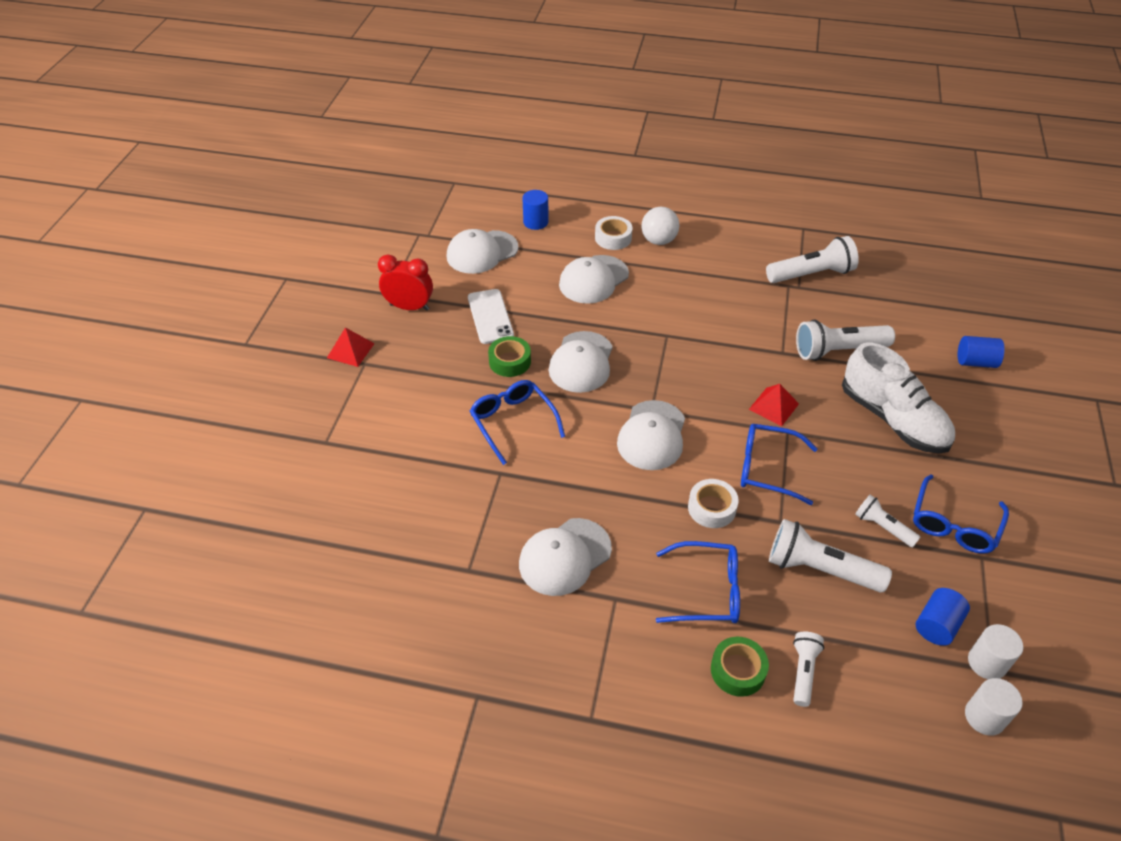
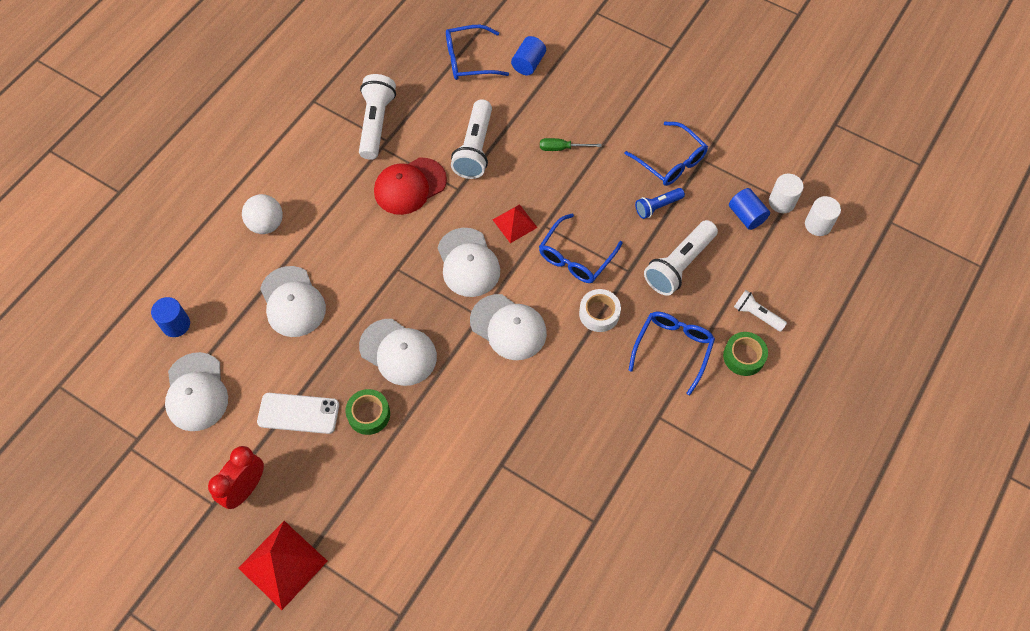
camera: 70 degrees left, 15 degrees up
red pyramid [327,327,375,367] -> red pyramid [238,521,327,610], size x1.64
blue glasses [470,380,565,465] -> blue glasses moved to [446,25,509,80]
white cap [519,518,612,596] -> white cap moved to [437,228,500,297]
white tape [595,216,633,250] -> none
white shoe [842,343,955,454] -> green screwdriver [540,138,602,151]
white flashlight [855,495,920,547] -> blue flashlight [635,188,685,219]
none -> red cap [374,158,447,215]

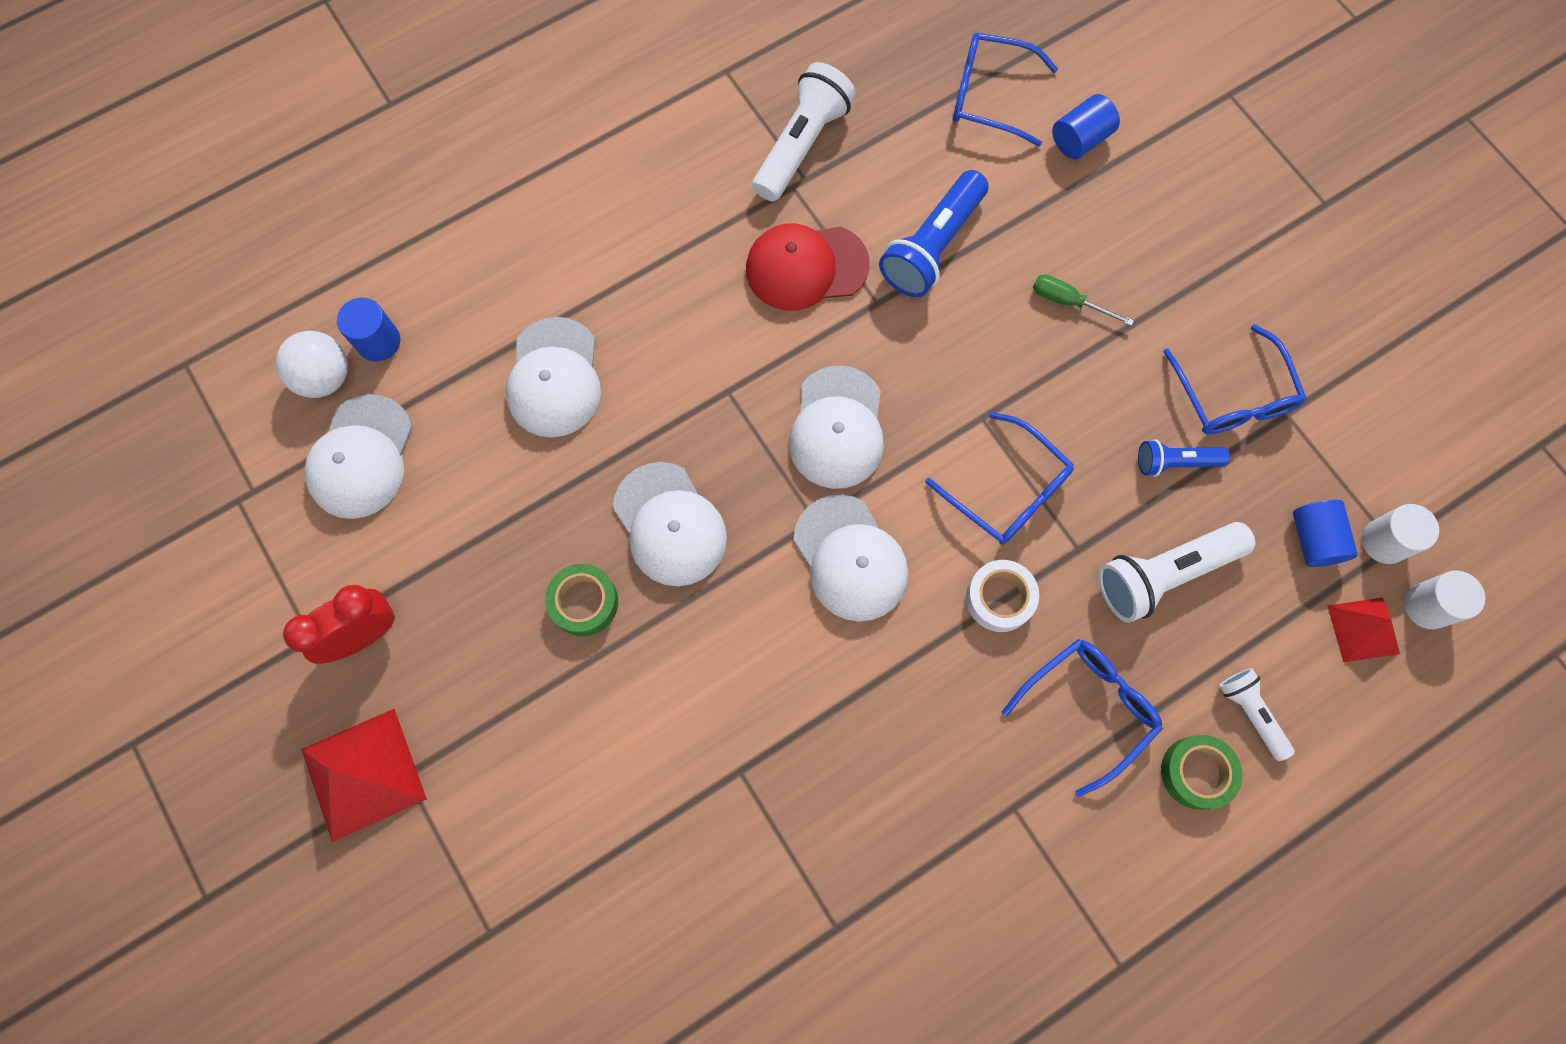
camera: 25 degrees right, 10 degrees up
white ball [242,194,283,234] -> white ball moved to [276,331,348,398]
white phone [257,393,339,434] -> none
white flashlight [451,99,492,179] -> blue flashlight [879,170,988,297]
red pyramid [493,204,538,243] -> red pyramid moved to [1327,598,1400,663]
blue glasses [539,214,623,283] -> blue glasses turned 105 degrees counterclockwise [925,412,1074,545]

